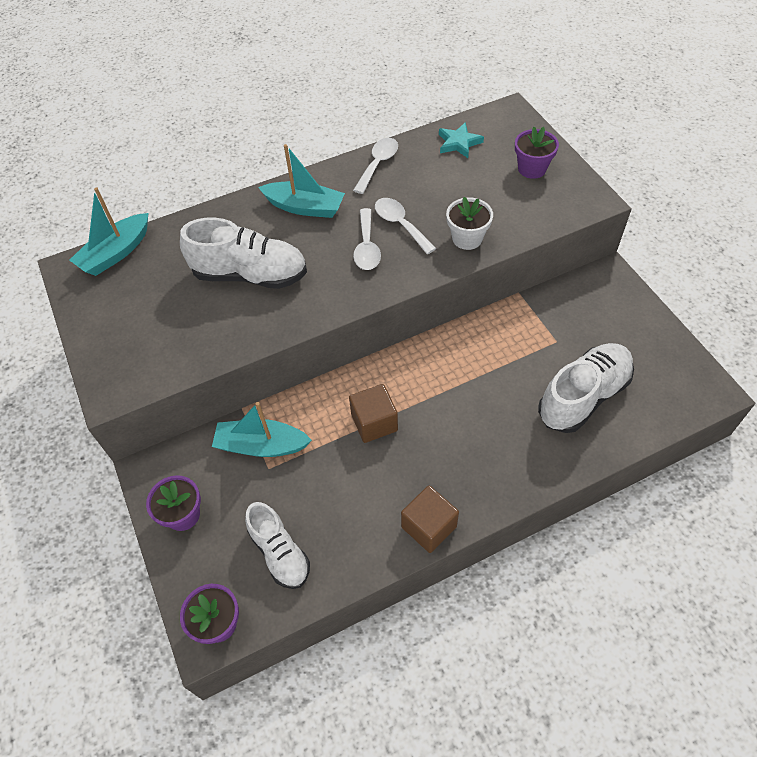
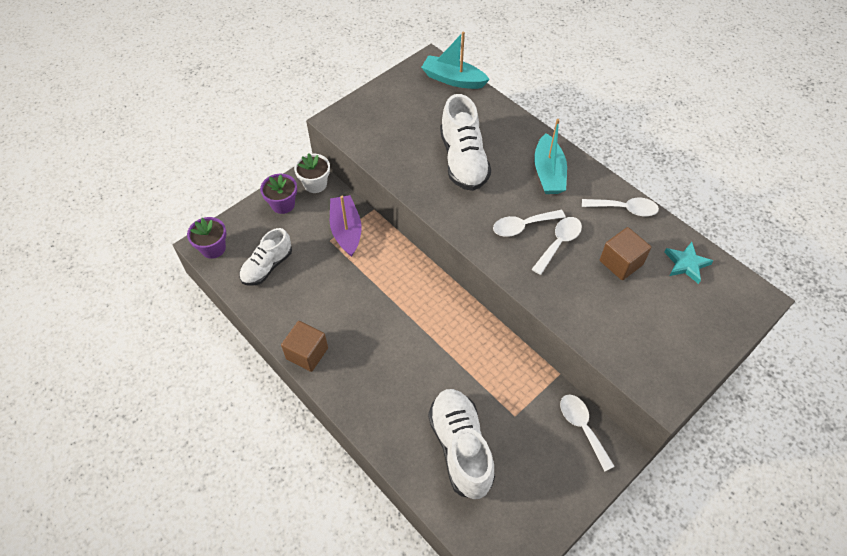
camera: 70 degrees right, 0 degrees up
turquoise boat [212,402,312,457] -> purple boat [330,195,362,257]
brown cube [349,384,398,443] -> brown cube moved to [600,227,651,280]
white flower pot [446,197,493,250] -> white flower pot moved to [294,153,330,193]
purple flower pot [515,127,559,179] -> none
white shoe [538,343,634,433] -> white shoe turned 135 degrees counterclockwise [428,389,495,499]
none -> white spoon [560,395,615,472]

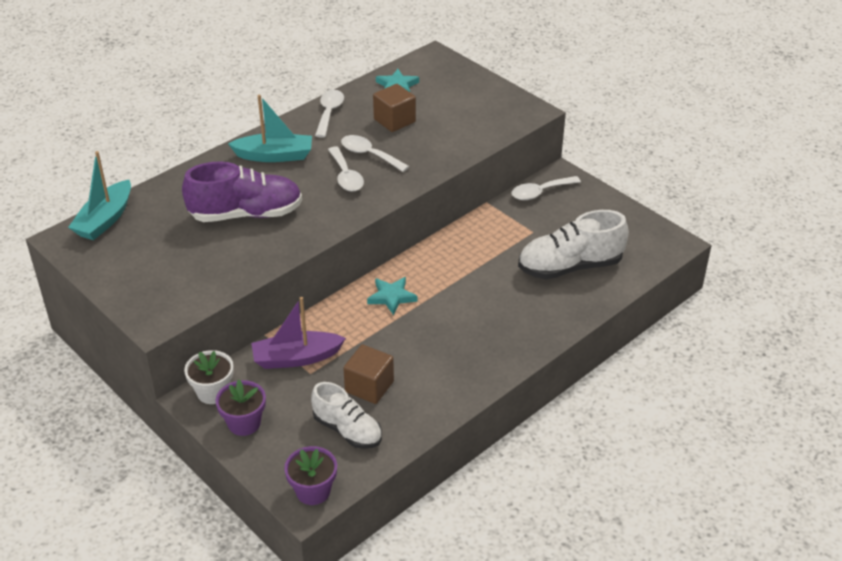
camera: 90 degrees left, 15 degrees down
brown cube [281,321,328,372] -> brown cube moved to [343,344,394,404]
white shoe [440,94,491,191] -> purple shoe [182,161,302,222]
none -> turquoise star [367,277,417,315]

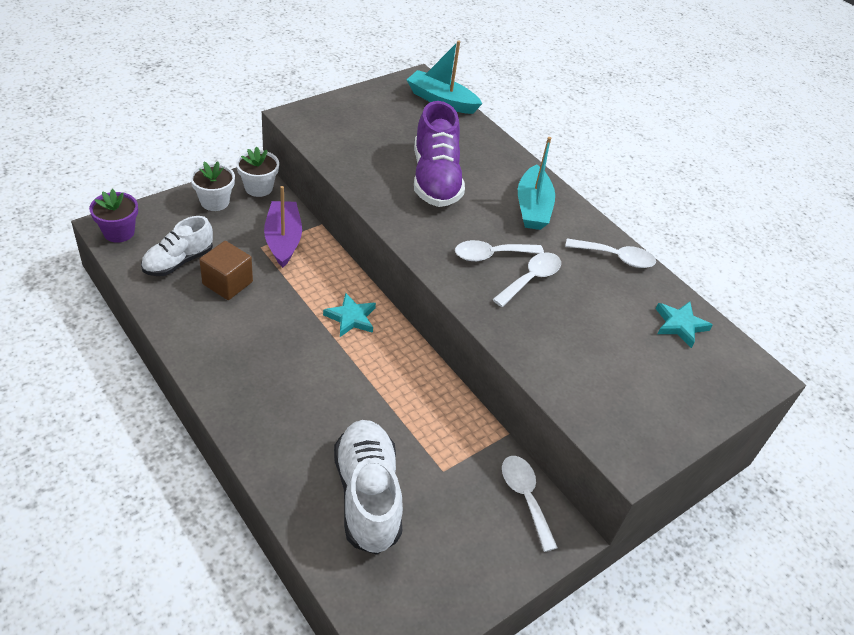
camera: 90 degrees right, 5 degrees up
purple flower pot [215,380,266,436] -> white flower pot [190,161,235,211]
brown cube [373,84,416,132] -> none

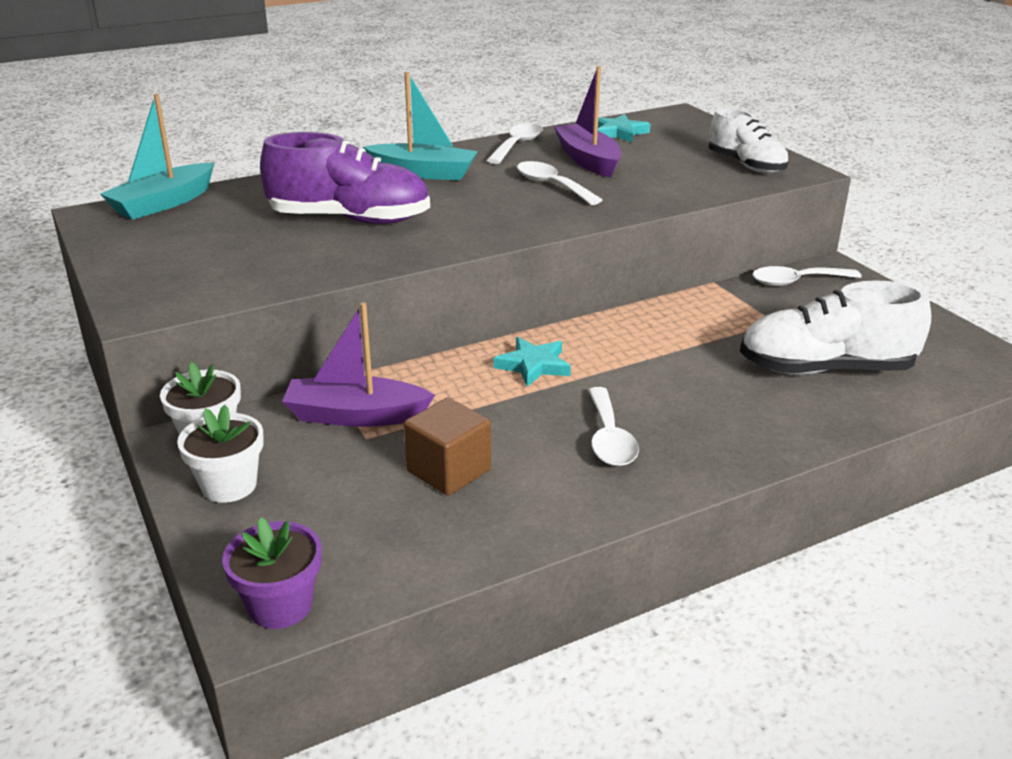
camera: 75 degrees left, 15 degrees down
white shoe [141,216,213,276] -> white shoe moved to [709,108,789,173]
white spoon [455,240,544,261] -> white spoon moved to [588,387,639,466]
none -> purple boat [554,66,621,178]

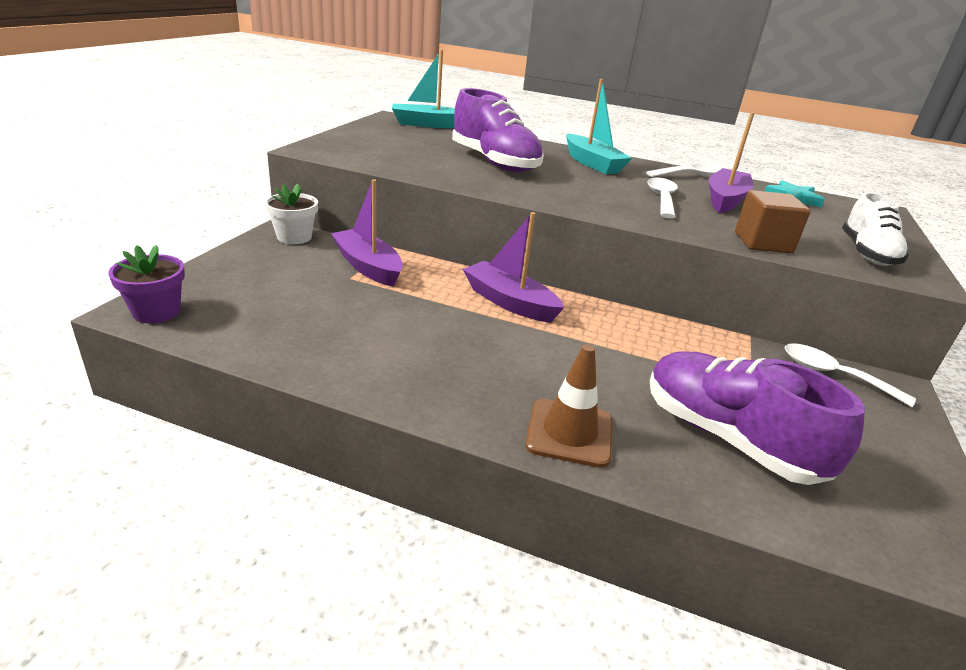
camera: 45 degrees right, 0 degrees up
white flower pot [177,405,264,503] -> none
brown cube [404,398,491,496] -> brown cube moved to [735,190,811,253]
turquoise star [493,337,571,387] -> purple boat [463,212,564,323]
white spoon [588,387,639,466] -> none
white shoe [740,280,931,375] -> purple shoe [650,351,865,485]
none -> brown traffic cone [525,344,612,468]

